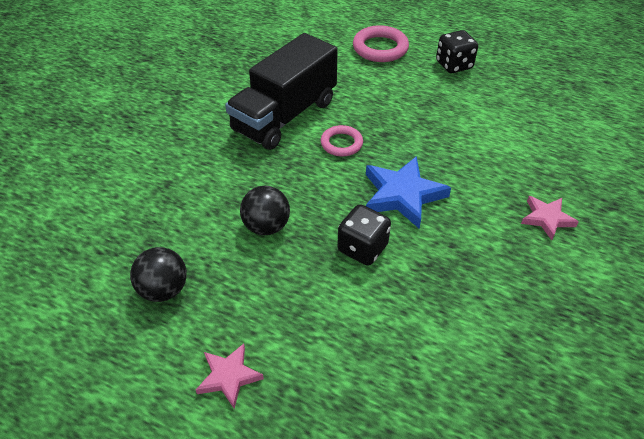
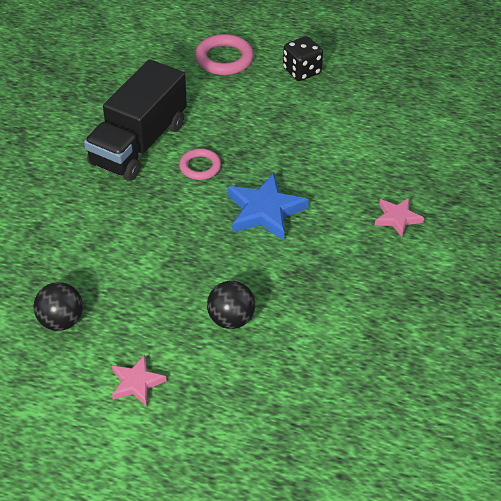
camera: 10 degrees left, 0 degrees up
black ball [240,186,290,235] -> black ball moved to [207,281,255,329]
black dice [337,204,391,266] -> none

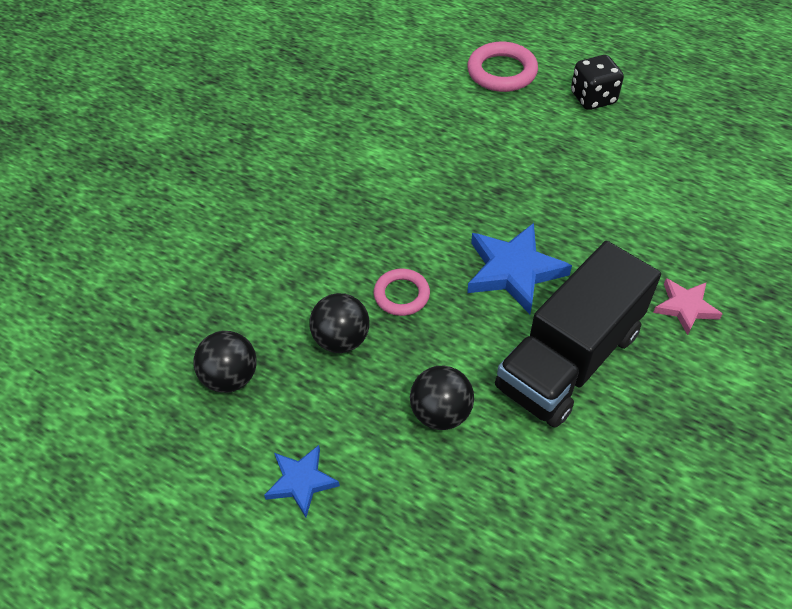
camera: 15 degrees right, 5 degrees up
black truck [84,59,187,181] -> black truck moved to [495,241,661,428]
pink star [112,355,167,406] -> blue star [264,445,340,517]
pink ring [179,148,221,180] -> pink ring moved to [374,269,430,316]
none -> black ball [309,293,369,353]

